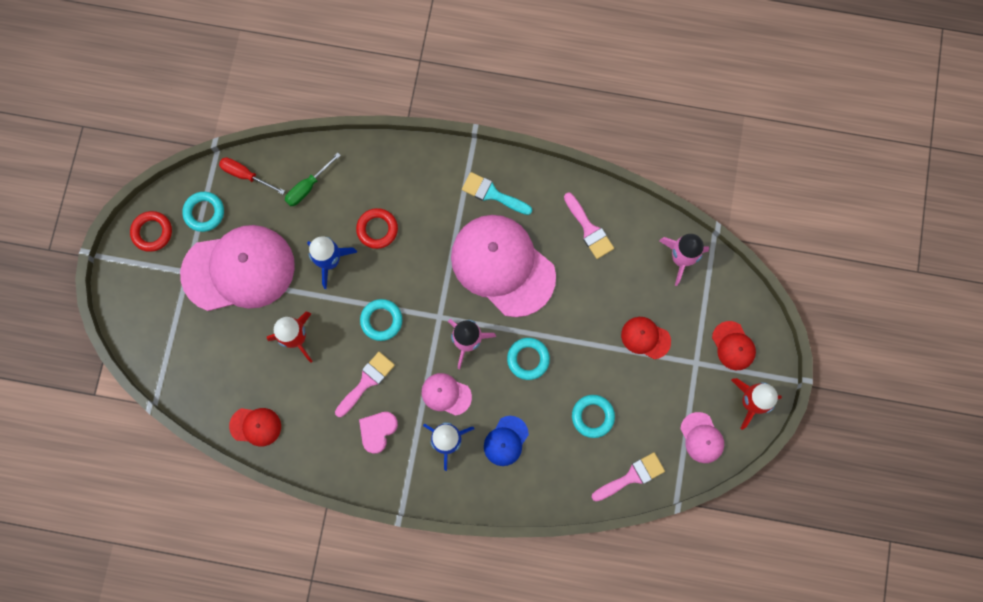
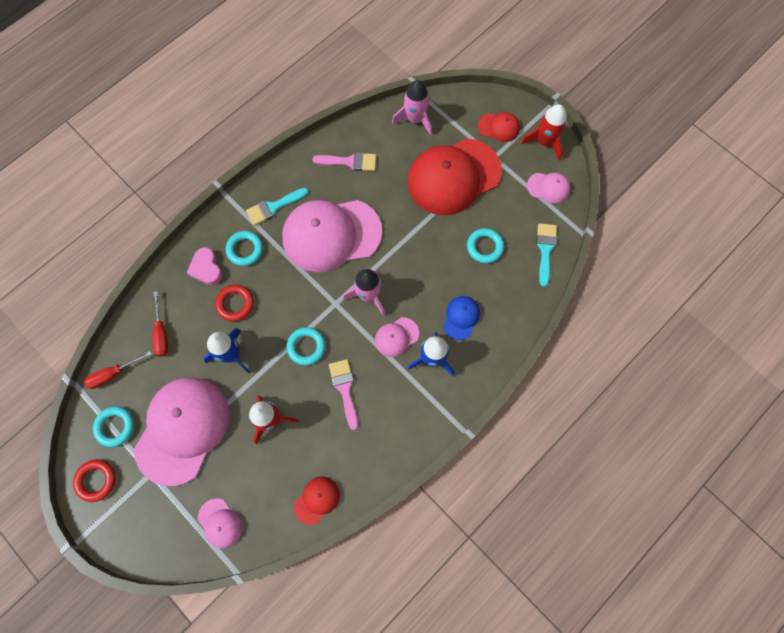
camera: 55 degrees left, 5 degrees down
green screwdriver [285,153,341,206] -> red screwdriver [152,291,168,357]
pink heart [359,412,398,454] -> pink heart moved to [187,247,223,285]
blue cap [484,416,529,466] -> blue cap turned 135 degrees counterclockwise [443,296,480,340]
turquoise ring [507,338,550,380] -> turquoise ring moved to [226,231,263,266]
pink brush [592,452,665,501] -> turquoise brush [536,223,557,287]
red cap [621,317,671,359] -> red cap [407,139,502,215], size x2.26
none -> pink cap [198,499,243,548]

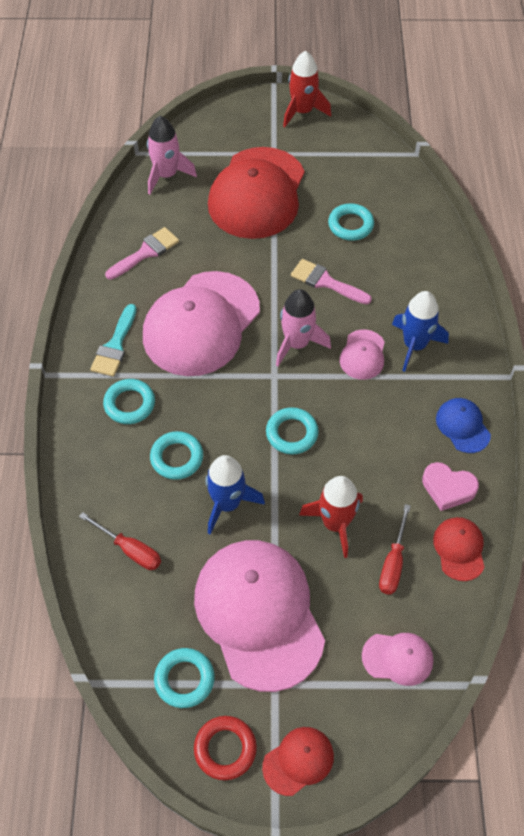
camera: 45 degrees left, 15 degrees down
red screwdriver [84,351,152,389] -> red screwdriver moved to [379,504,411,595]
pink heart [187,247,223,285] -> pink heart moved to [422,462,479,511]
red ring [215,285,254,321] -> turquoise ring [150,431,203,480]
pink brush [329,359,358,430] -> pink brush moved to [291,259,372,304]
blue cap [443,296,480,340] -> blue cap moved to [436,398,491,453]
red cap [478,112,520,142] -> red cap moved to [262,727,334,796]
pink cap [527,173,571,203] -> none
turquoise brush [536,223,557,287] -> none

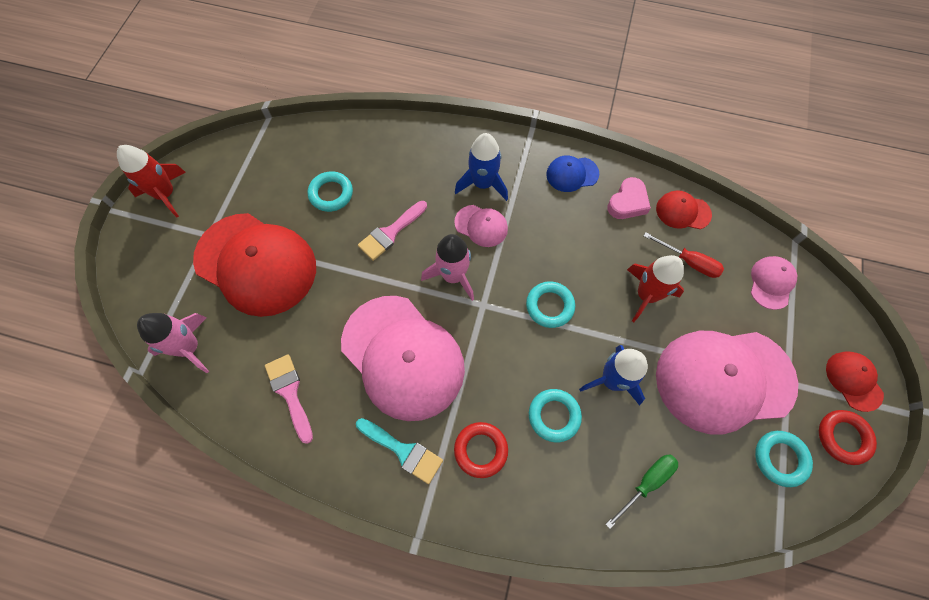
camera: 75 degrees left, 10 degrees up
red screwdriver [79,512,161,570] -> green screwdriver [606,454,678,529]
turquoise ring [103,379,155,424] -> red ring [454,422,508,478]

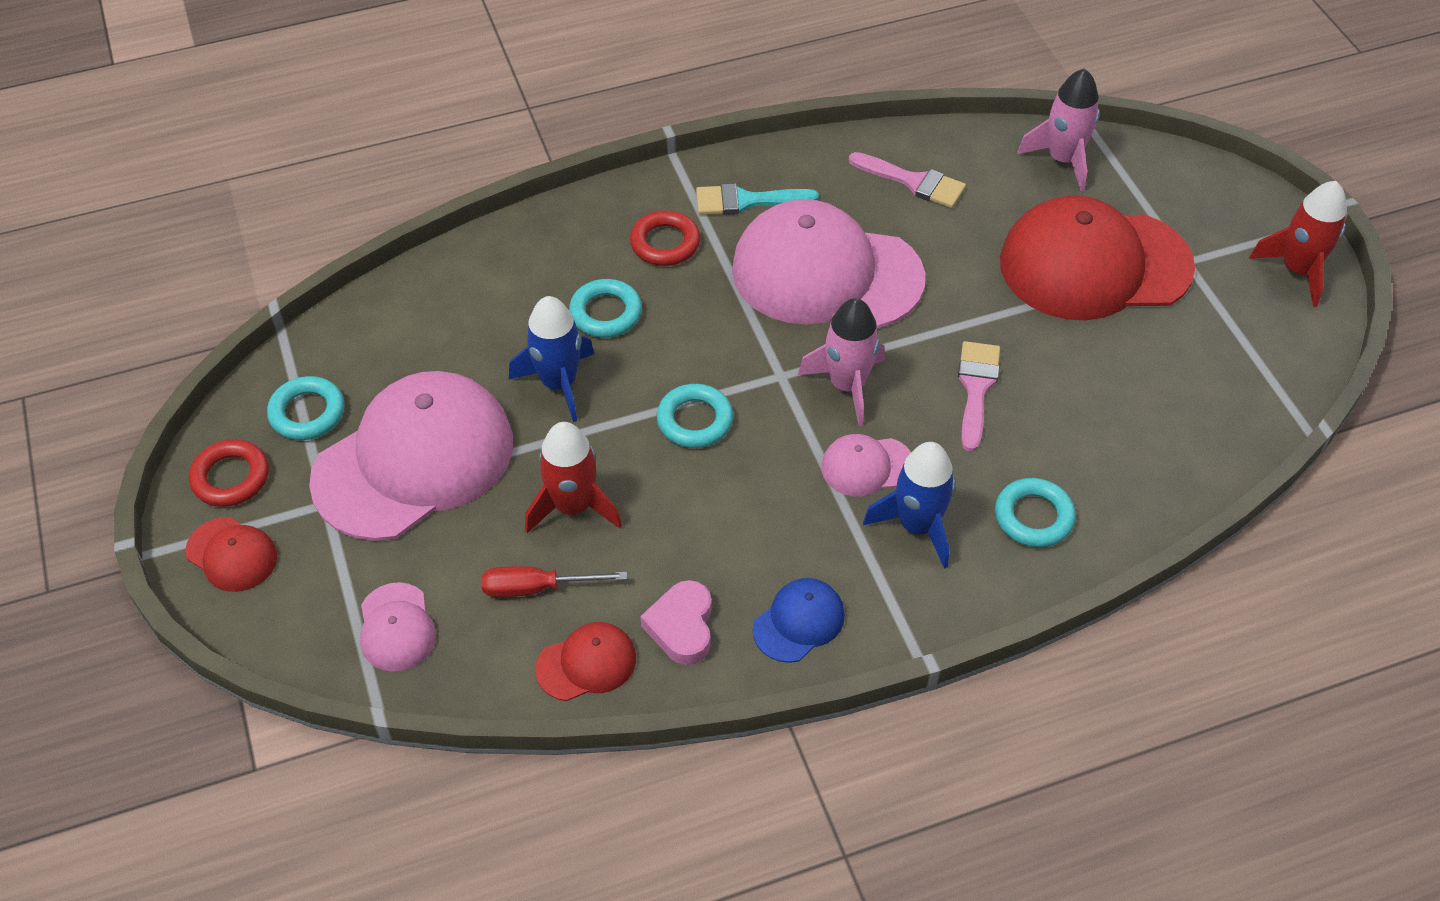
camera: 145 degrees right, 15 degrees down
turquoise ring [307,171,353,212] -> turquoise ring moved to [995,478,1076,547]
green screwdriver [606,454,678,529] -> none

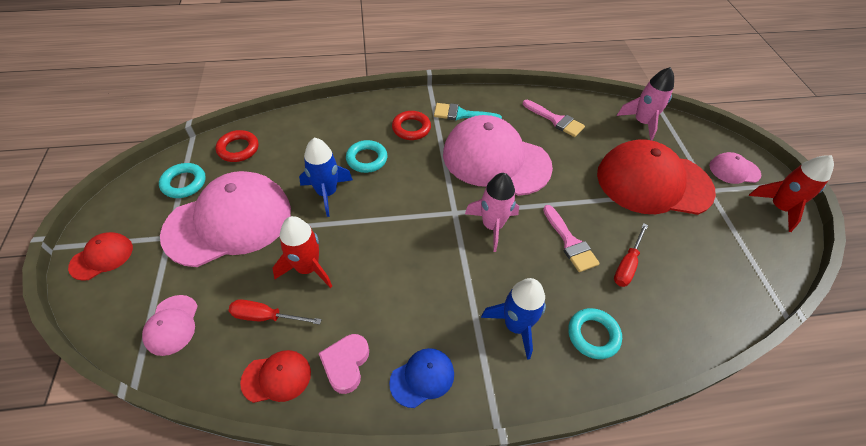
camera: 10 degrees right, 0 degrees up
red cap [185,517,278,592] -> red cap turned 90 degrees counterclockwise [68,232,133,281]
red ring [189,439,269,507] -> red ring moved to [216,130,258,162]
turquoise ring [657,384,733,448] -> none
pink cap [821,434,911,497] -> pink cap moved to [709,152,761,184]
pink brush [958,341,1000,452] -> pink brush turned 135 degrees clockwise [543,205,600,272]
none -> red screwdriver [614,223,648,287]

